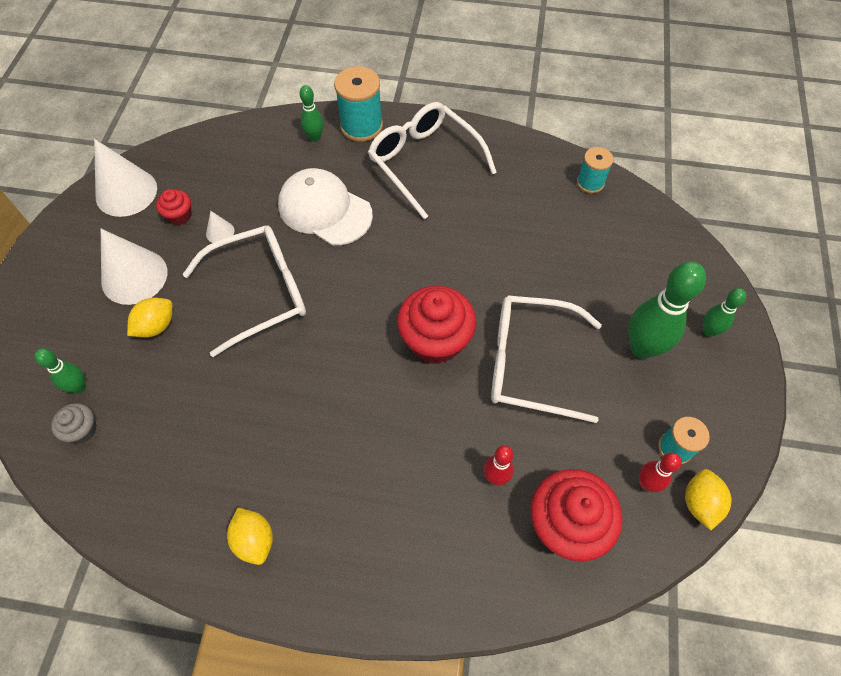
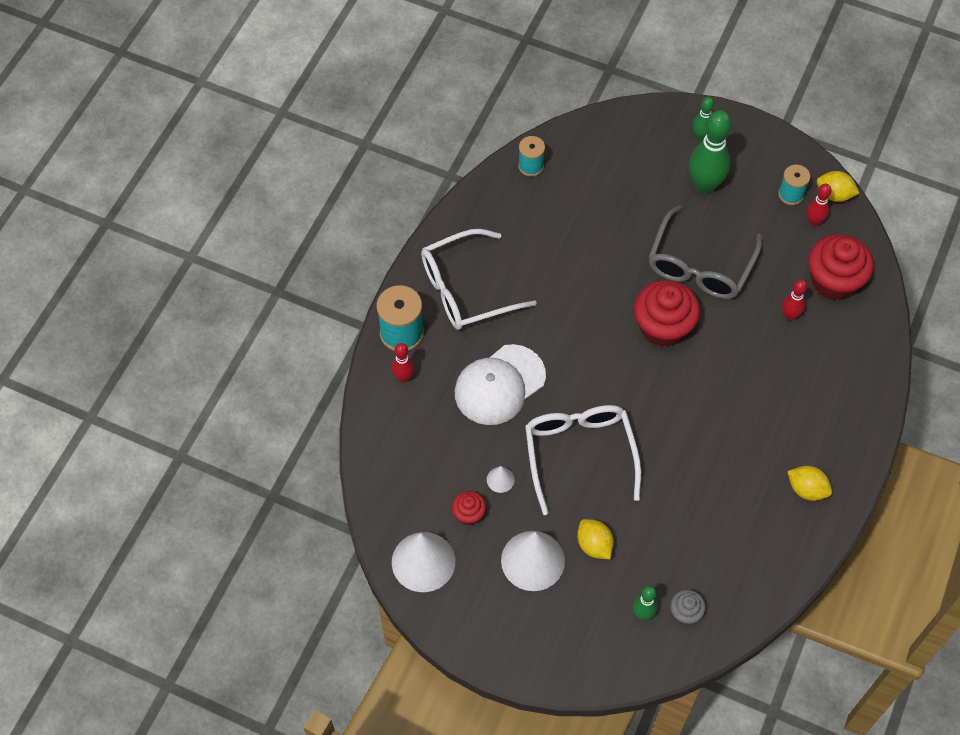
camera: 75 degrees left, 0 degrees up
yellow lemon [227,508,273,565] -> yellow lemon turned 45 degrees clockwise [787,466,832,501]
green bowling pin [300,85,323,142] -> red bowling pin [392,343,415,383]
white glasses [491,295,602,423] -> grey glasses [648,205,762,299]

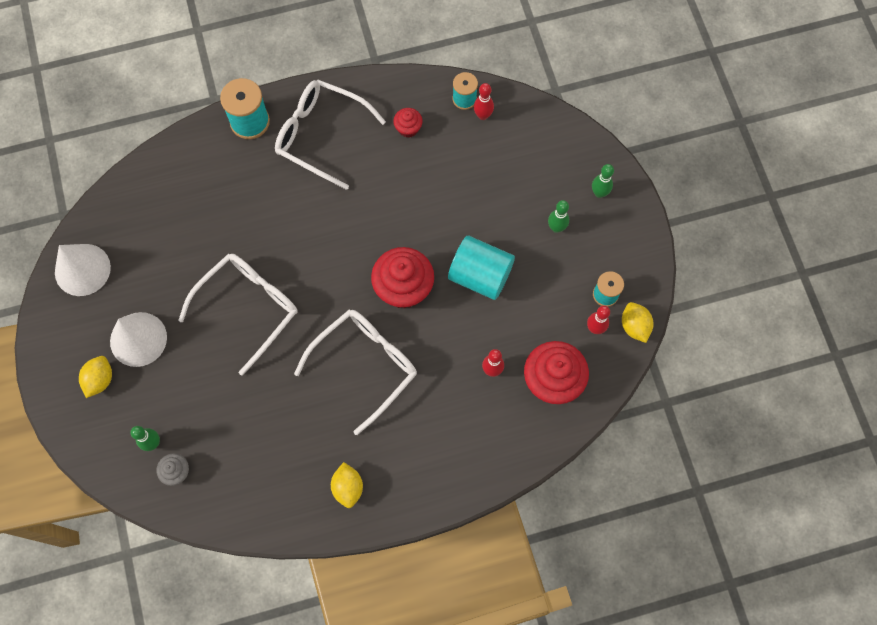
camera: 50 degrees right, 10 degrees up
red bowling pin [392,343,415,383] -> red bowling pin moved to [474,83,494,120]
red cupcake [452,491,486,525] -> red cupcake moved to [393,108,423,138]
white cap [455,344,546,425] -> none
white cone [487,466,515,493] -> none
yellow lemon [577,519,614,559] -> yellow lemon moved to [79,356,112,398]
grey glasses [648,205,762,299] -> turquoise cylinder [448,236,515,300]
green bowling pin [689,110,731,194] -> green bowling pin [548,200,569,233], size x0.53
none -> white glasses [294,310,417,435]

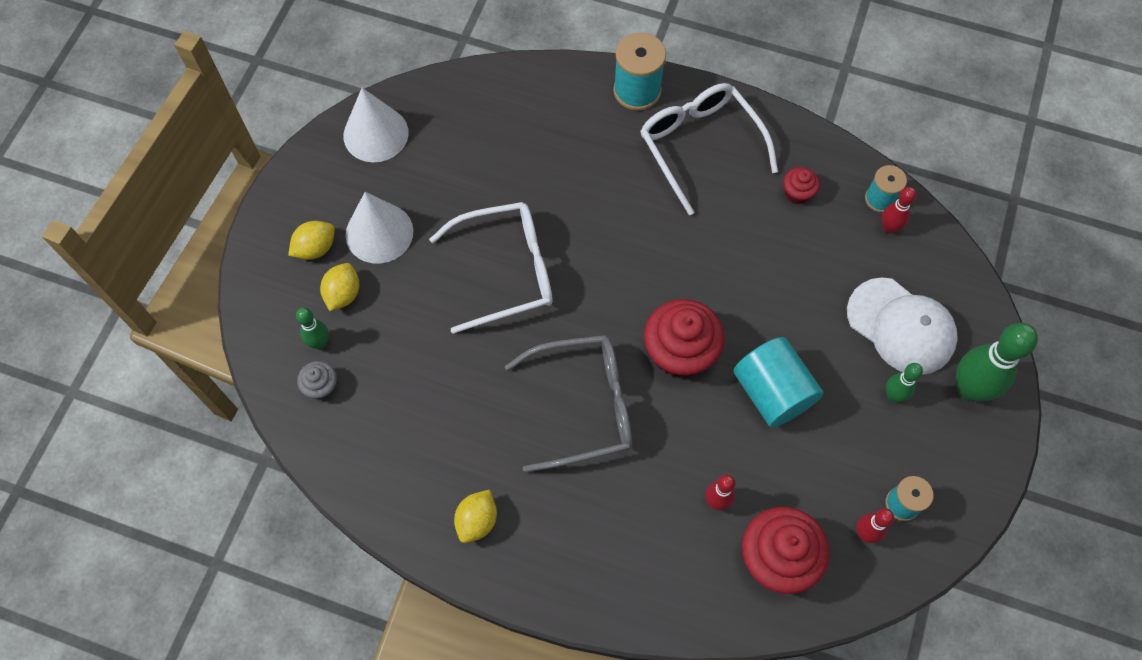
camera: 35 degrees right, 5 degrees down
white glasses [294,310,417,435] -> grey glasses [505,335,632,472]
green bowling pin [592,164,614,198] -> green bowling pin [956,323,1038,401], size x1.88
yellow lemon [622,302,653,343] -> yellow lemon moved to [320,263,359,311]
none -> white cap [847,277,958,375]

